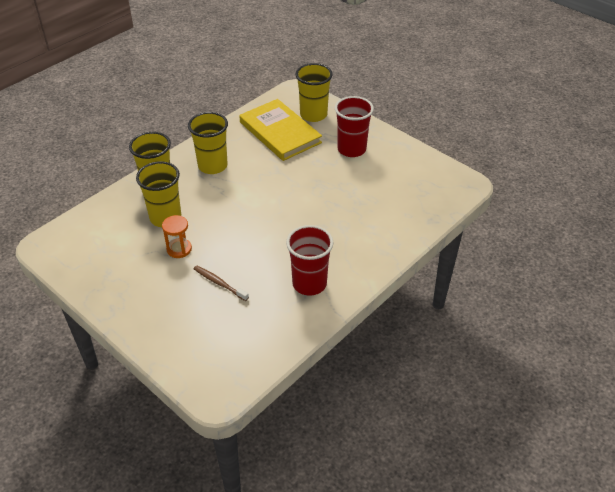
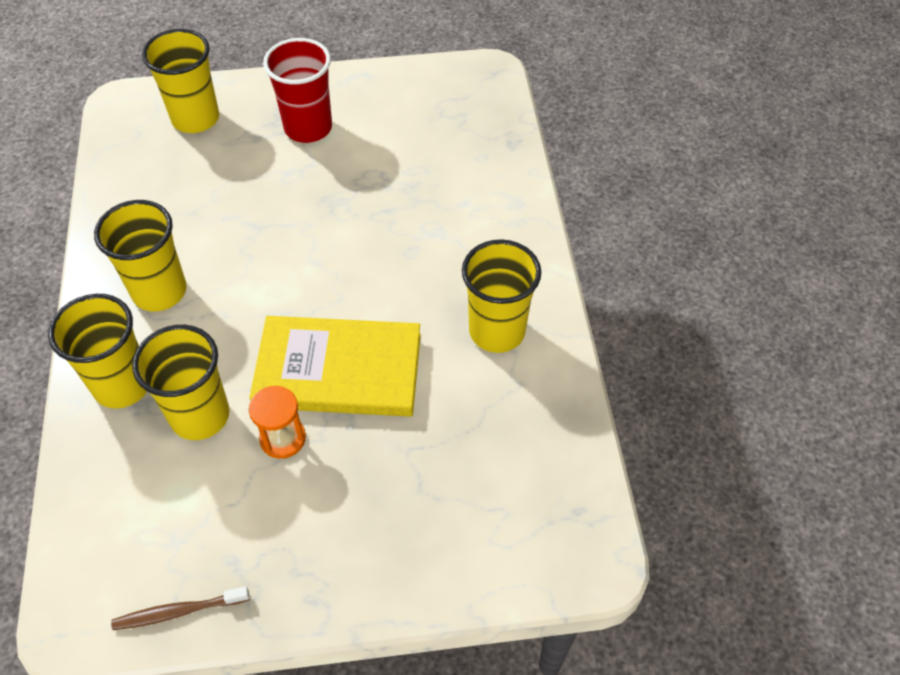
camera: 50 degrees left, 10 degrees up
brown toothbrush [194,266,249,301] -> brown toothbrush moved to [111,586,250,630]
yellow book [239,99,322,161] -> yellow book moved to [249,316,421,417]
red cup [286,225,333,296] -> yellow cup [462,239,541,353]

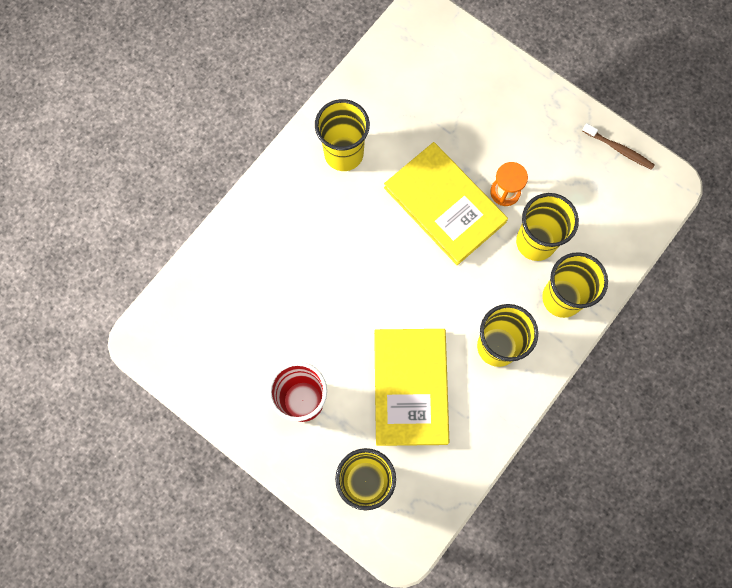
camera: 135 degrees left, 20 degrees up
none -> yellow book [374,329,449,446]

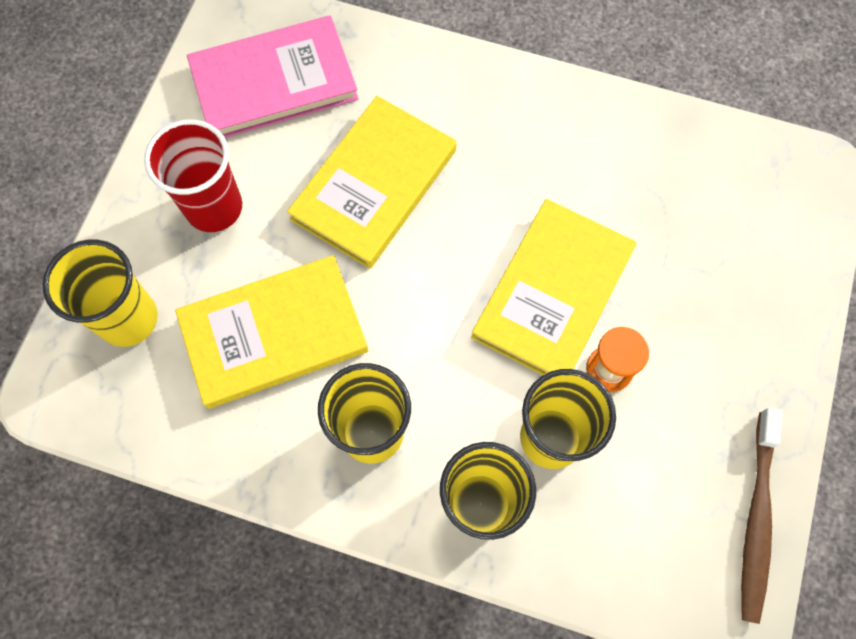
camera: 70 degrees right, 5 degrees down
yellow cup [315,99,370,171] -> none
brown toothbrush [582,123,655,170] -> brown toothbrush [741,408,783,624], size x1.58
none -> pink book [187,15,359,138]
none -> yellow book [287,96,457,269]

